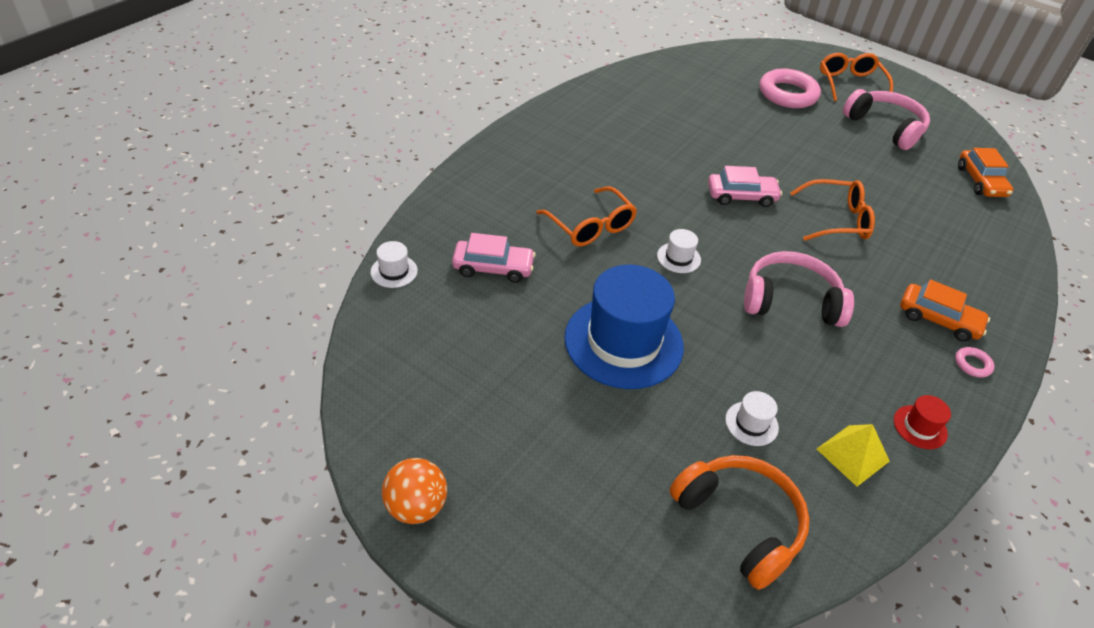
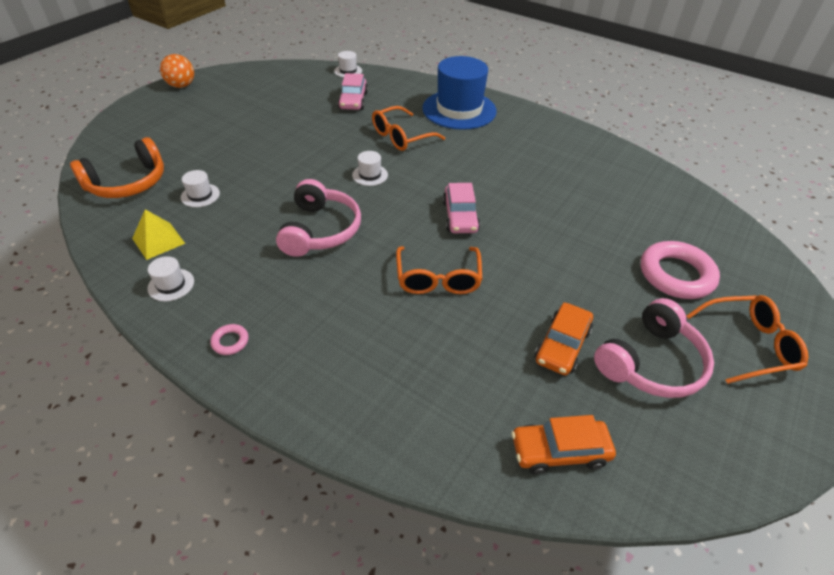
camera: 90 degrees right, 0 degrees up
blue hat [564,265,684,389] -> blue hat moved to [422,56,497,130]
red hat [894,395,951,449] -> white hat [148,256,194,301]
orange car [900,279,990,342] -> orange car moved to [535,302,593,375]

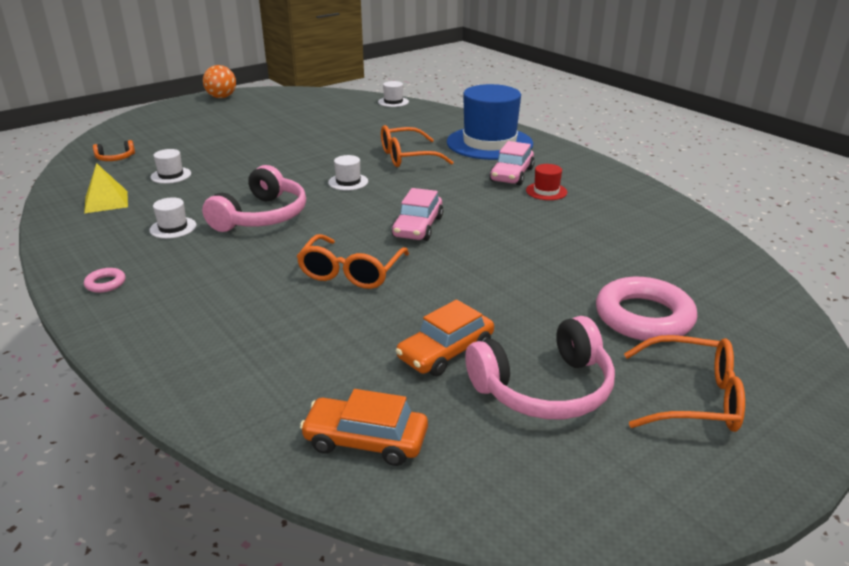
camera: 20 degrees right, 15 degrees down
orange headphones [70,137,164,198] -> orange headphones [93,140,135,161], size x0.47
white hat [148,256,194,301] -> white hat moved to [149,197,197,239]
pink car [338,73,368,110] -> pink car moved to [490,141,535,185]
none -> red hat [526,164,567,200]

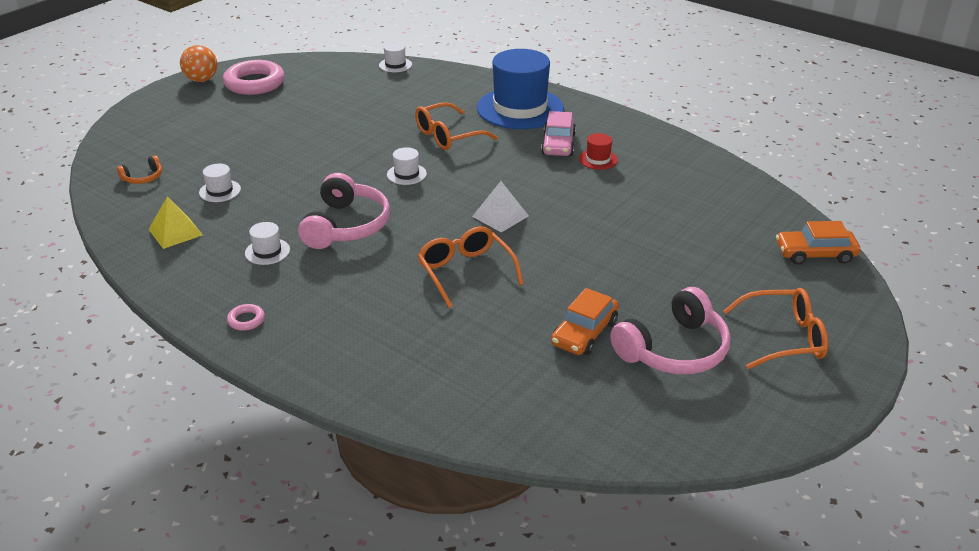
camera: 15 degrees left, 5 degrees up
orange glasses [297,234,409,289] -> orange glasses turned 150 degrees clockwise [418,226,524,308]
orange car [300,389,428,466] -> orange car moved to [776,221,860,265]
pink car [392,188,443,241] -> white pyramid [472,181,529,233]
pink ring [596,277,698,341] -> pink ring moved to [223,60,285,95]

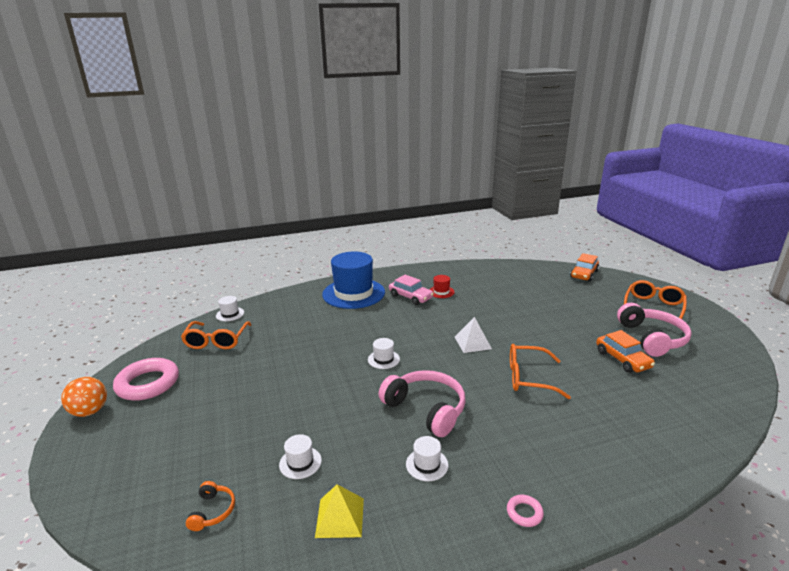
camera: 55 degrees left, 10 degrees down
orange glasses [415,102,498,150] -> orange glasses moved to [181,321,252,349]

